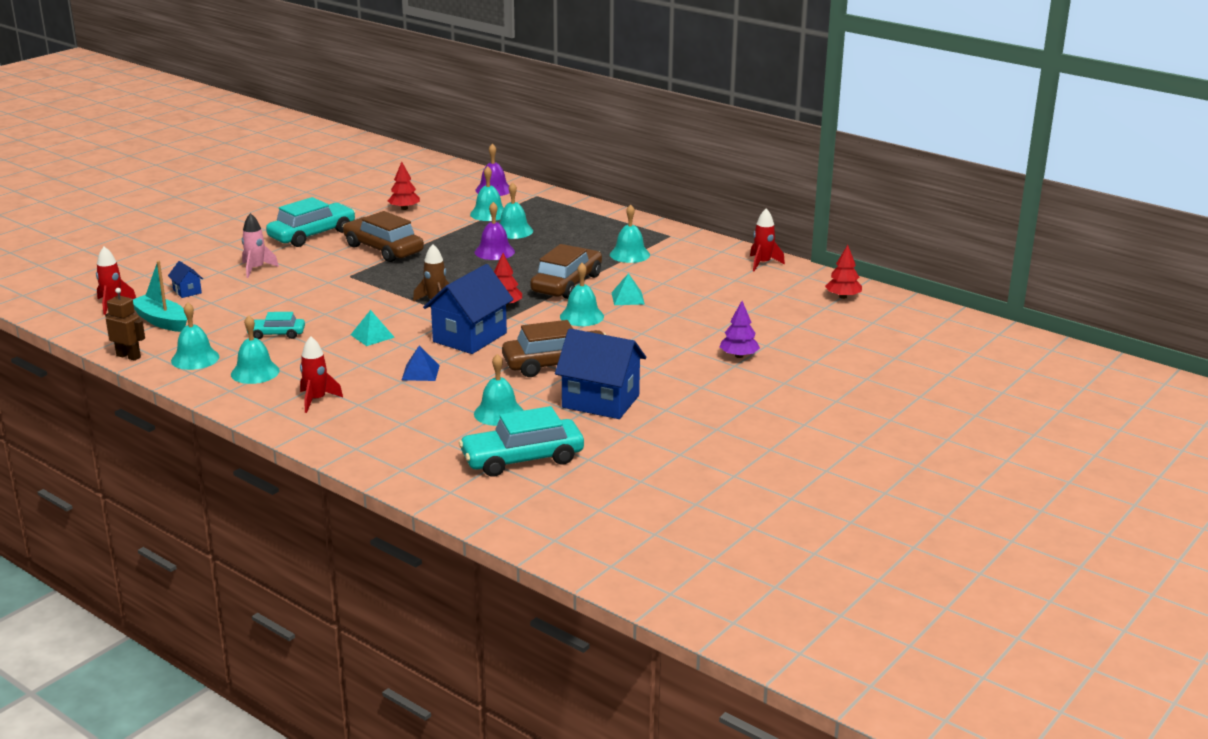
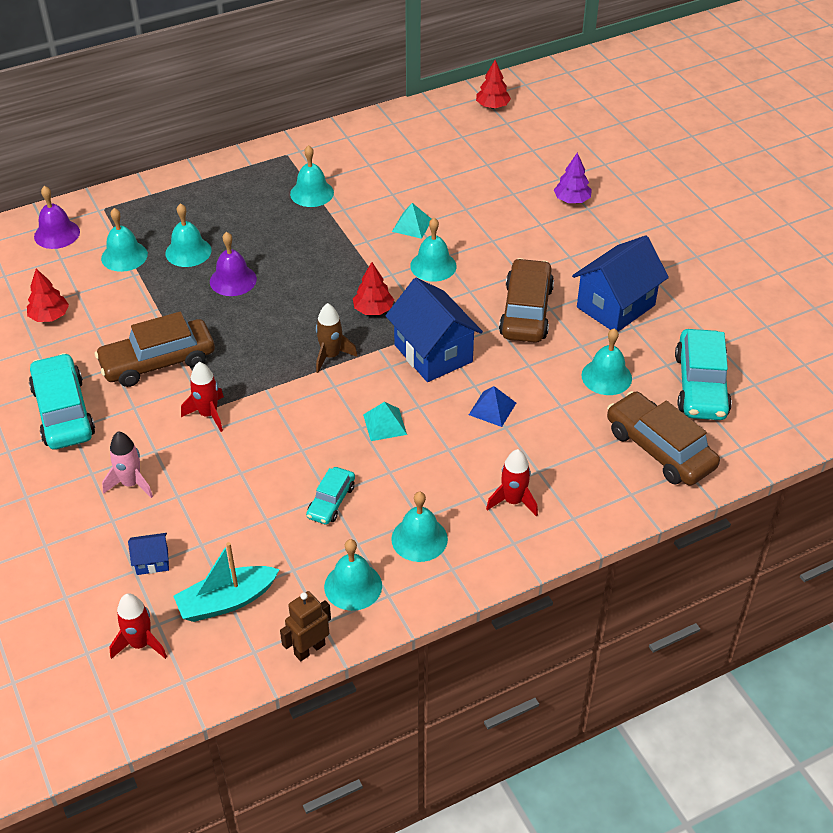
camera: 65 degrees left, 20 degrees up
brown car [530,244,602,299] -> brown car moved to [607,391,720,486]
red rocket [750,208,785,272] -> red rocket moved to [181,362,224,432]

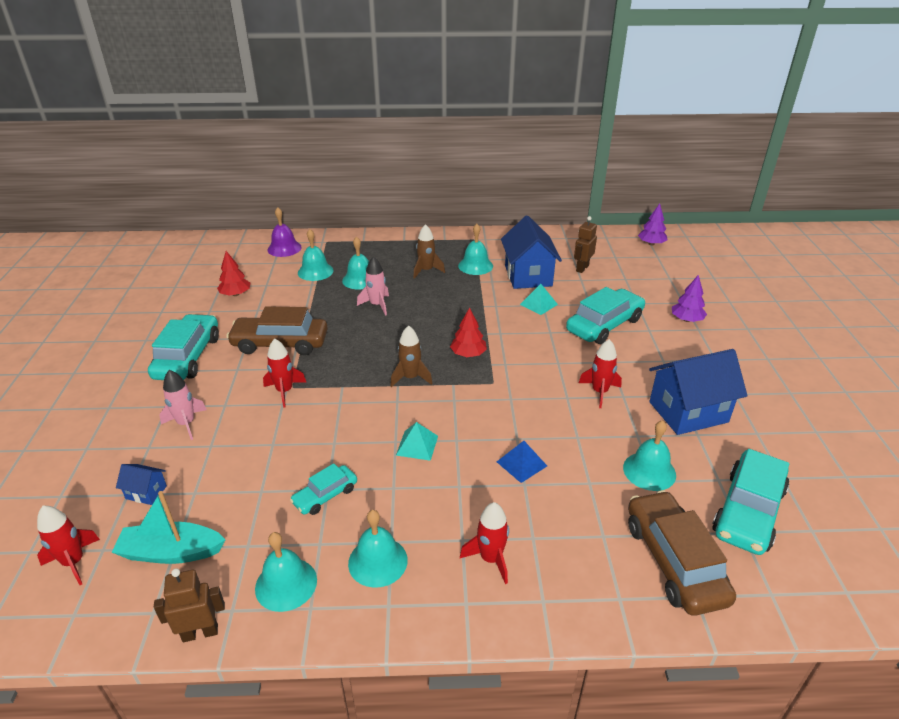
camera: 25 degrees right, 10 degrees down
purple bell [210,232,257,296] -> pink rocket [357,256,389,316]
blue house [386,278,483,382] -> blue house moved to [501,215,562,289]
turquoise bell [410,218,457,282] -> none
red tree [476,60,511,108] -> purple tree [638,203,667,245]
brown car [499,258,554,343] -> red rocket [579,339,622,408]
none -> brown rocket [413,224,445,279]
none -> turquoise car [566,287,645,344]
none -> brown robot [574,216,597,273]

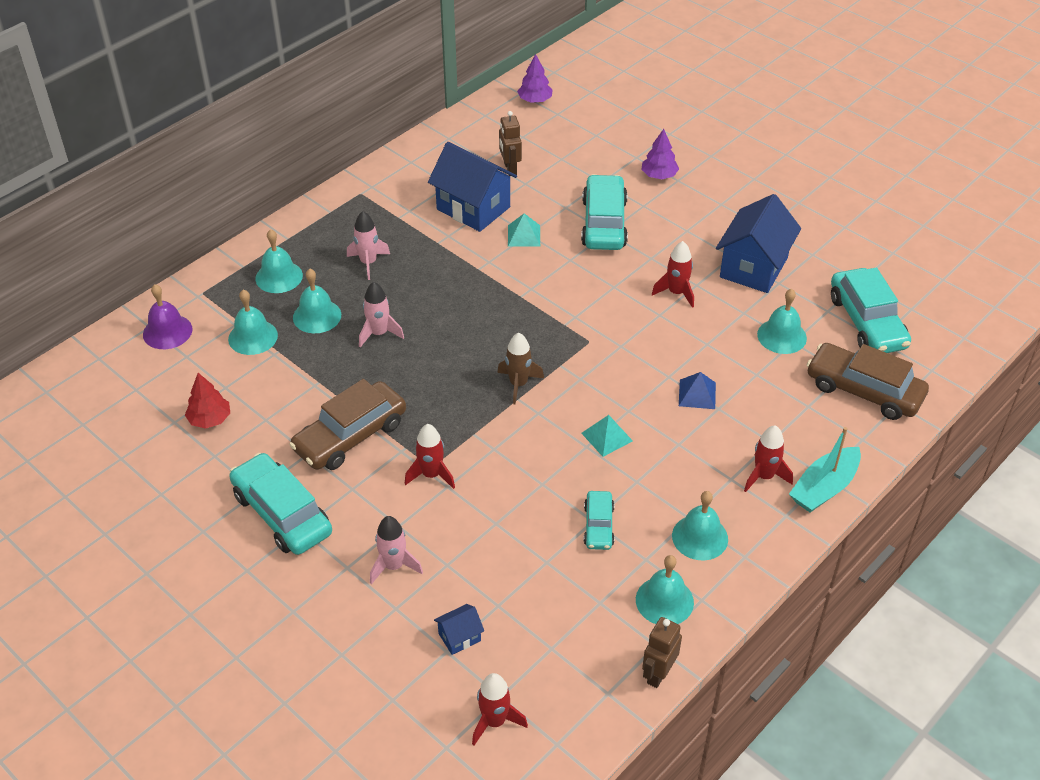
camera: 45 degrees left, 10 degrees up
turquoise boat [112,491,226,564] -> turquoise boat moved to [789,427,861,512]
brown rocket [413,224,445,279] -> pink rocket [347,211,390,280]
red tree [450,307,487,357] -> none
turquoise bell [458,224,493,275] -> turquoise bell moved to [255,229,303,293]

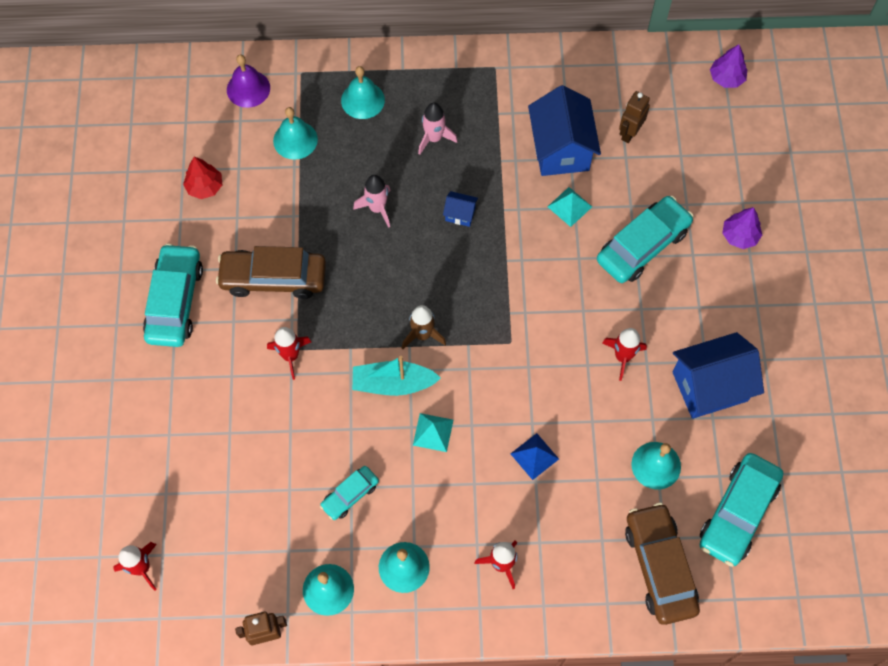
camera: 45 degrees right, 20 degrees up
turquoise bell [293,269,341,333] -> none
pink rocket [370,516,423,584] -> none
blue house [434,604,484,655] -> blue house moved to [443,191,478,227]
turquoise boat [789,427,861,512] -> turquoise boat moved to [352,356,441,396]

